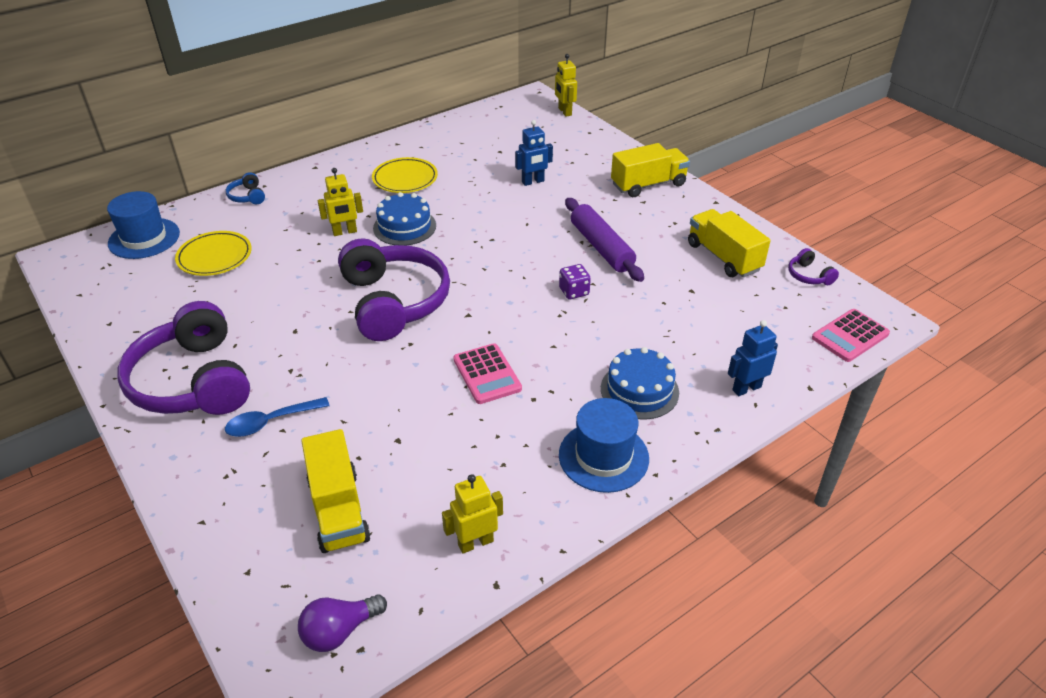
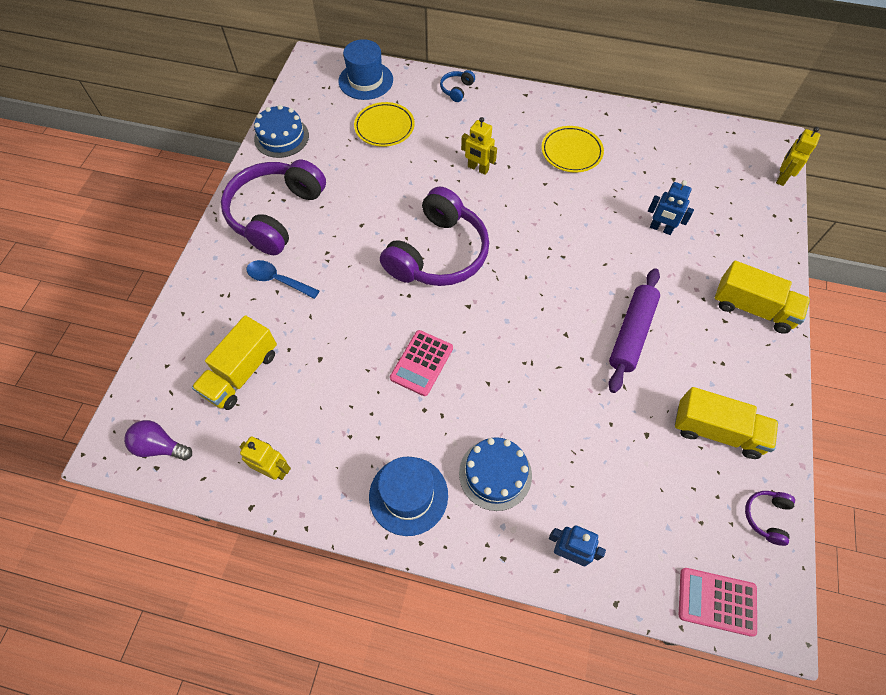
camera: 50 degrees right, 20 degrees up
blue cake [373,192,436,245] -> blue cake moved to [254,105,309,158]
purple dice [559,264,591,299] -> none
yellow truck [688,209,771,278] -> yellow truck turned 90 degrees clockwise [675,387,778,459]

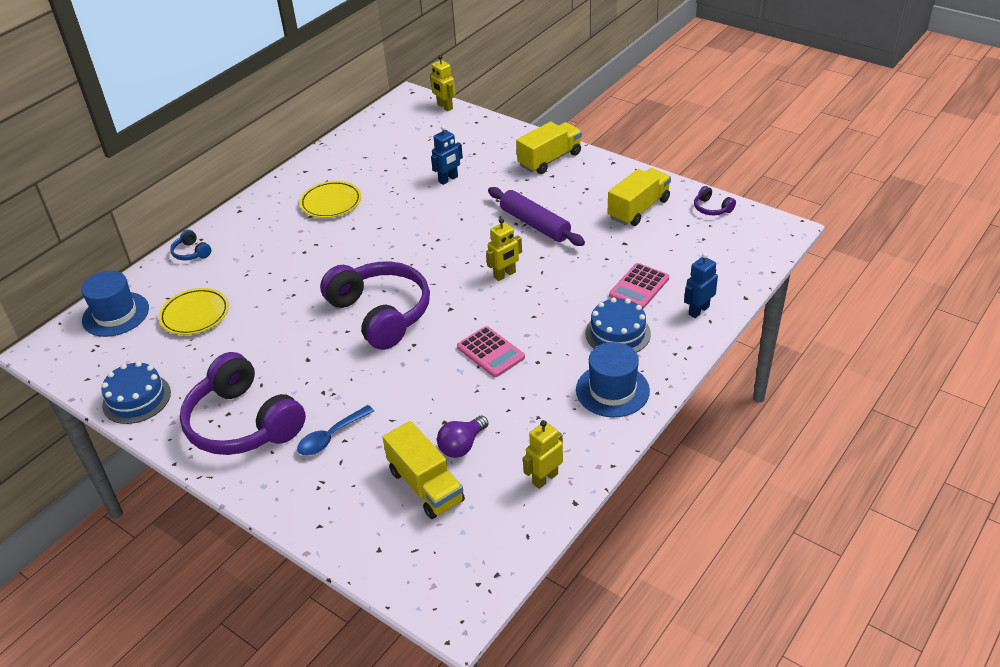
camera: 65 degrees left, 20 degrees down
purple light bulb [124,420,192,460] -> purple light bulb moved to [437,416,488,458]
yellow robot [461,117,497,175] -> yellow robot moved to [486,218,522,281]
pink calculator [679,568,757,637] -> pink calculator moved to [609,263,669,309]

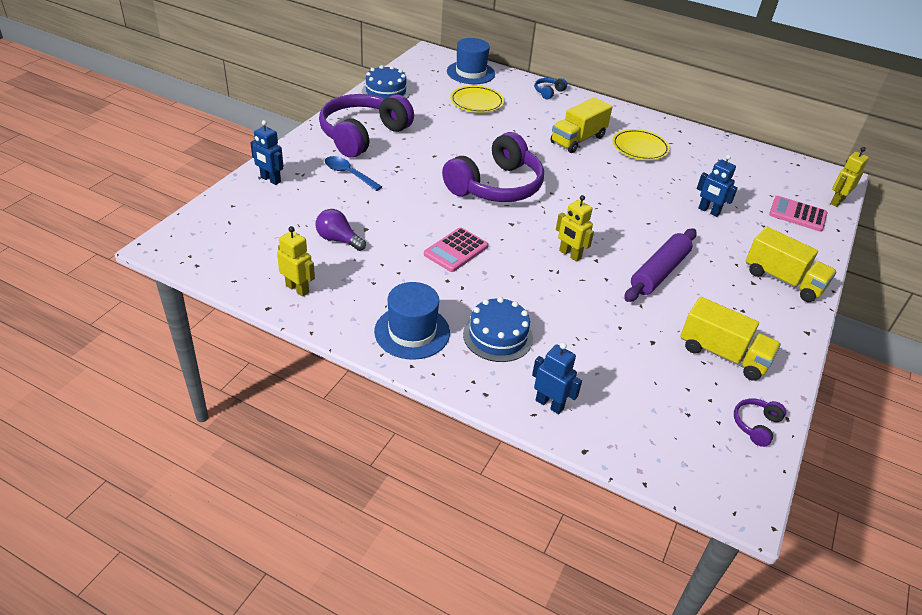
camera: 75 degrees right, 0 degrees up
yellow truck [382,421,465,519] -> yellow truck moved to [550,97,613,153]
pink calculator [609,263,669,309] -> pink calculator moved to [769,196,827,232]
none -> blue robot [250,120,283,185]

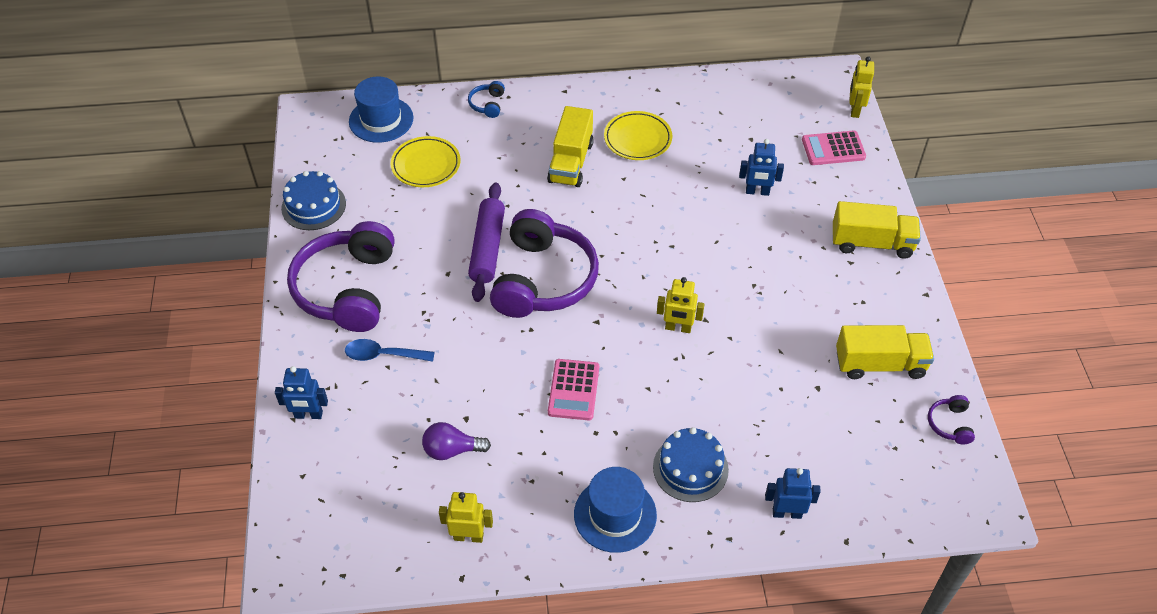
camera: 30 degrees left, 10 degrees up
purple rolling pin [624,228,697,302] -> purple rolling pin moved to [468,182,505,302]

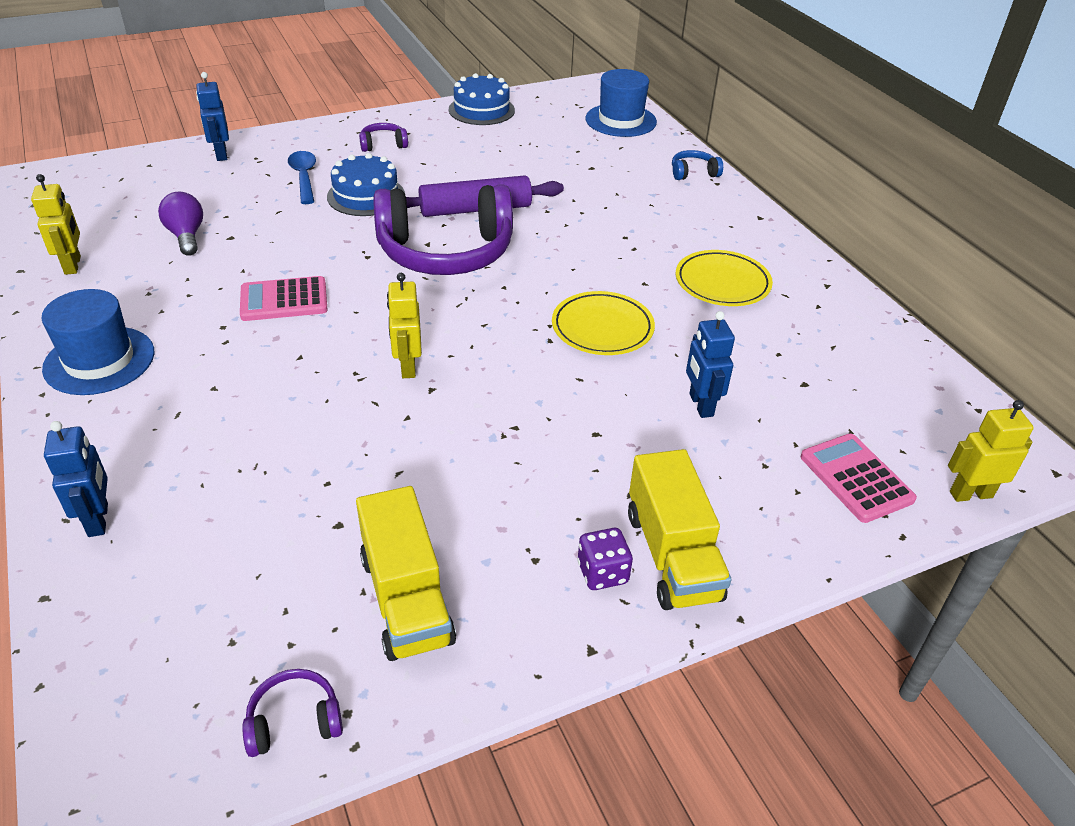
camera: 70 degrees right, 10 degrees down
purple headphones [287,221,395,332] -> purple headphones [359,123,408,152], size x0.40
yellow plate [391,136,460,187] -> yellow plate moved to [552,291,655,355]
yellow truck [547,106,594,187] -> none
blue cake [653,427,729,502] -> blue cake moved to [327,153,405,216]
none -> purple dice [577,528,633,590]

